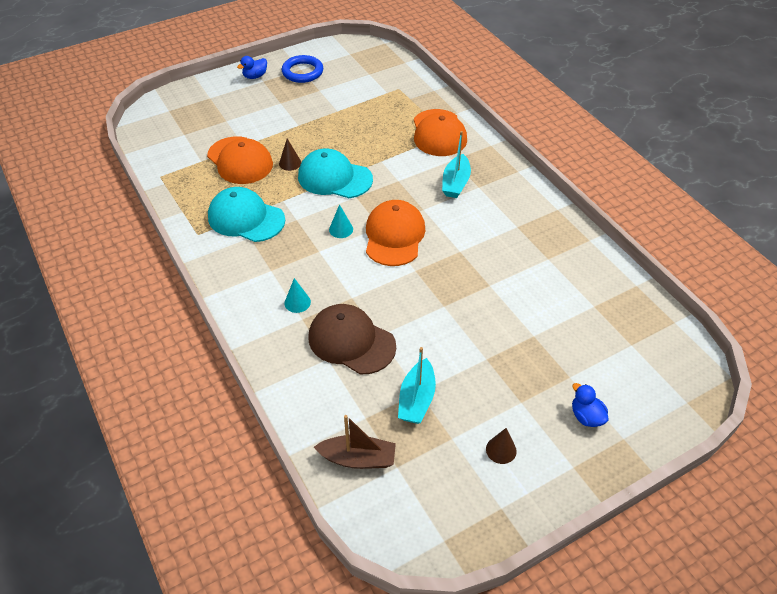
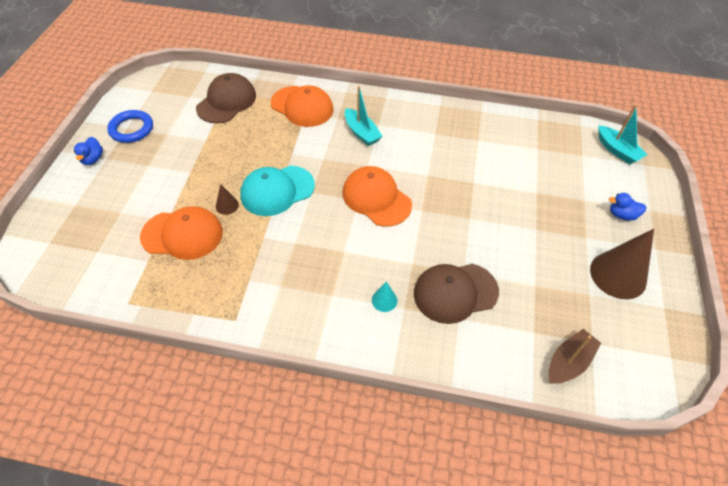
camera: 50 degrees left, 5 degrees up
turquoise cap [208,187,285,242] -> none
turquoise cone [329,204,353,238] -> none
turquoise boat [398,347,436,424] -> turquoise boat moved to [599,104,648,164]
brown cone [486,428,517,464] -> brown cone [590,229,654,299], size x2.21
none -> brown cap [196,73,256,123]

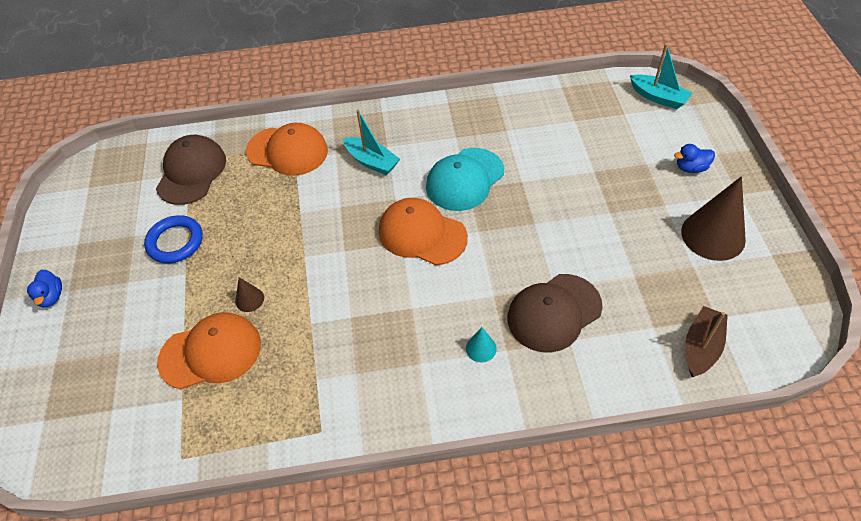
camera: 15 degrees left, 0 degrees up
blue ring [107,110,153,143] -> blue ring moved to [144,215,203,263]
turquoise cap [240,166,315,216] -> turquoise cap moved to [426,148,504,211]

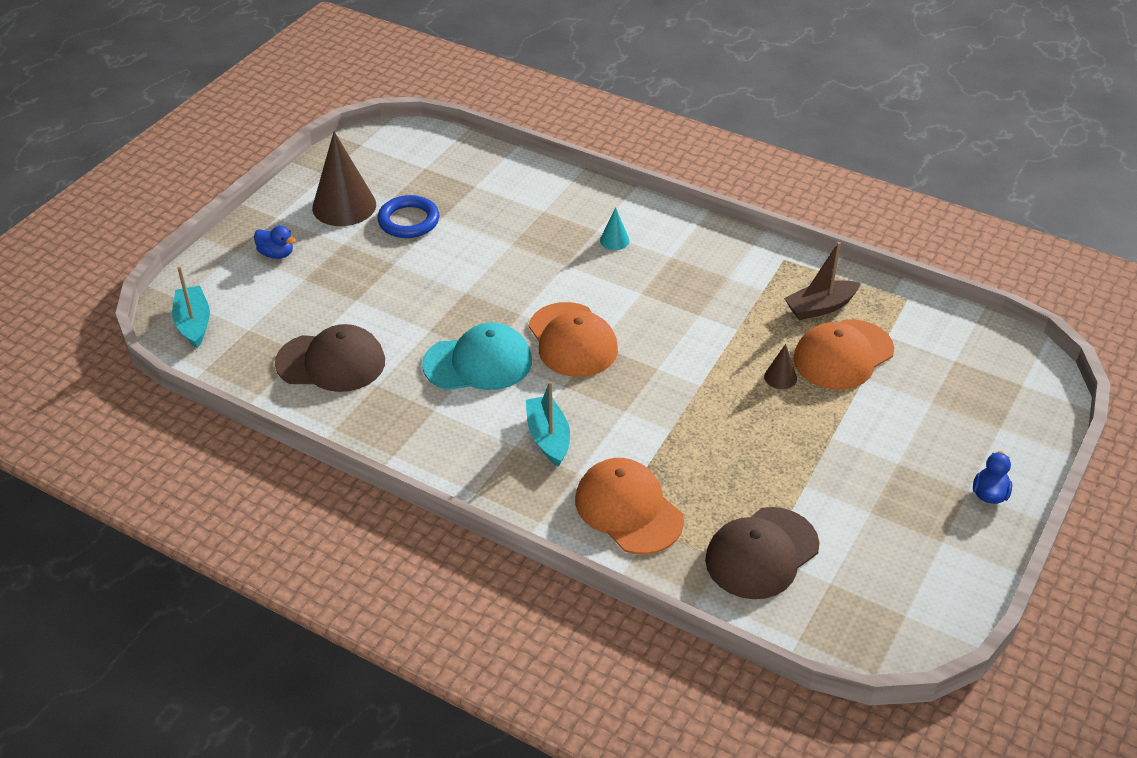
camera: 145 degrees left, 10 degrees down
blue ring [144,215,203,263] -> blue ring moved to [377,195,439,238]
orange cap [157,312,261,390] -> orange cap turned 60 degrees counterclockwise [793,319,894,390]
brown cap [507,274,603,353] -> brown cap moved to [275,324,385,392]
brown boat [685,306,728,377] -> brown boat moved to [784,242,861,320]

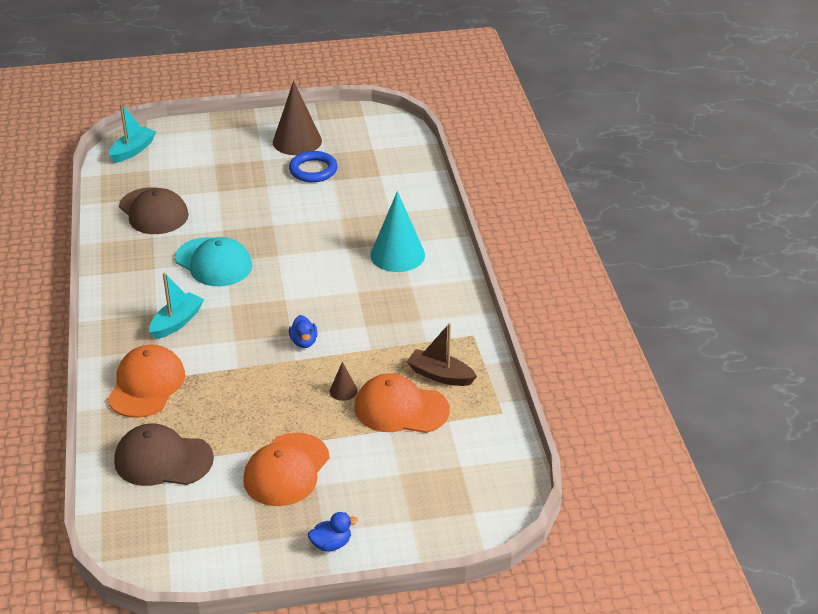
camera: 50 degrees right, 5 degrees down
blue duck [254,225,296,259] -> blue duck moved to [289,315,318,348]
orange cap [529,302,618,377] -> orange cap moved to [243,433,330,506]
turquoise cone [600,207,630,250] -> turquoise cone [370,191,425,272], size x2.21

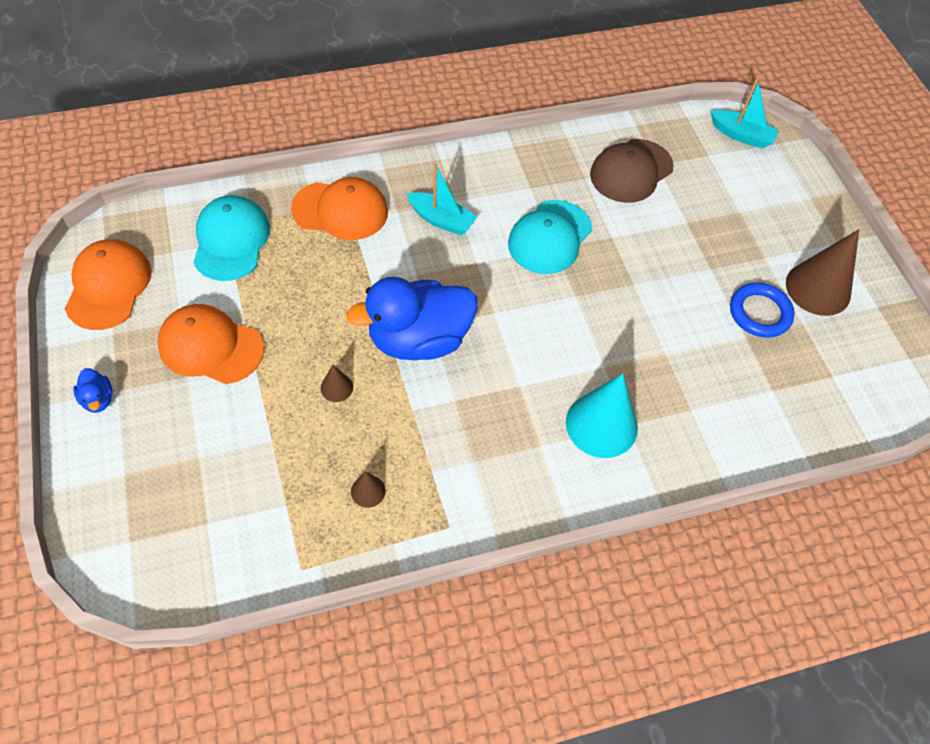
camera: 80 degrees right, 20 degrees up
brown cap [114,423,214,486] -> turquoise cap [193,195,270,281]
blue duck [289,315,318,348] -> blue duck [346,277,478,360], size x2.47
orange cap [355,374,450,433] -> orange cap moved to [65,240,152,330]
brown boat [407,323,477,386] -> brown cone [351,472,386,508]

